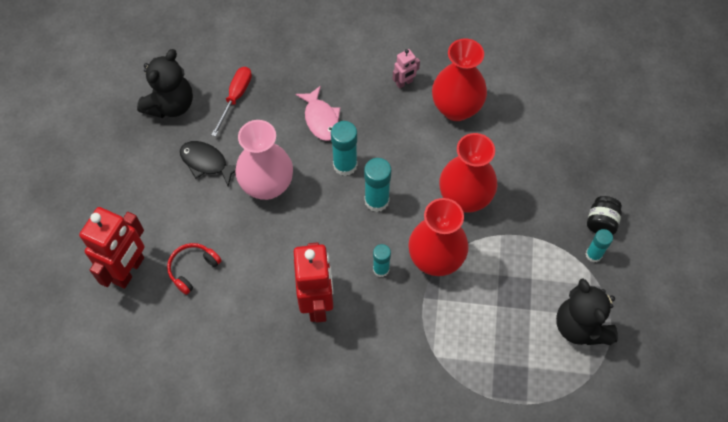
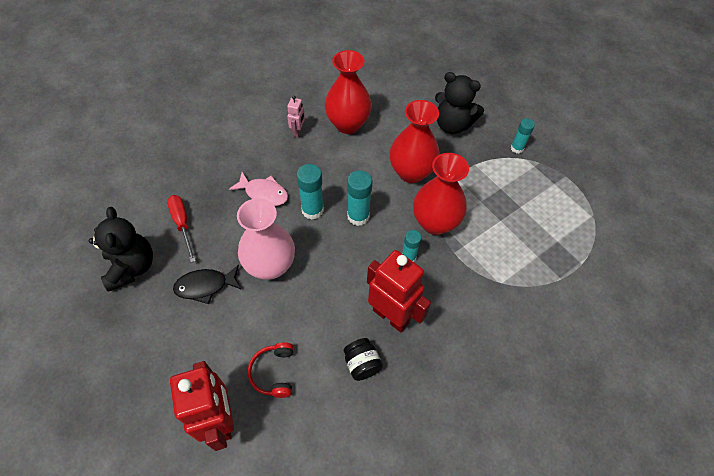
camera: 45 degrees left, 5 degrees down
black teddy bear [556,278,618,345] -> black teddy bear moved to [435,72,484,134]
black jar [587,196,622,235] -> black jar moved to [344,338,383,381]

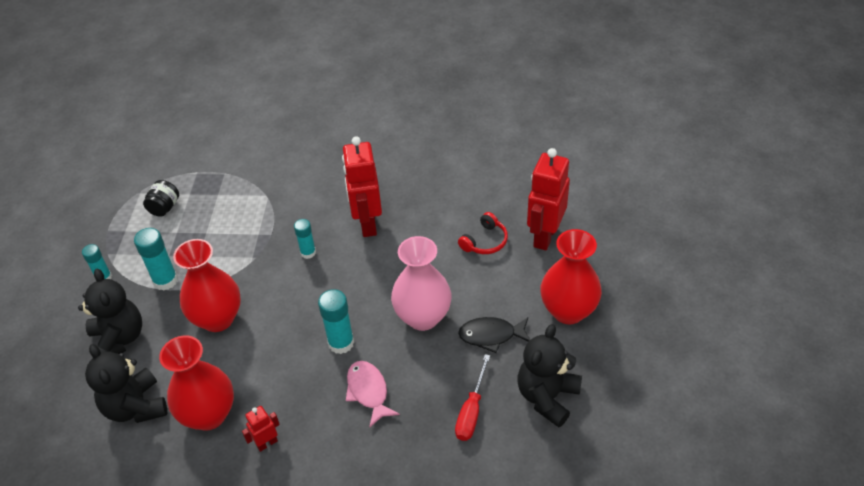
camera: 135 degrees left, 10 degrees down
black fish [173,265,242,304] -> black fish turned 150 degrees clockwise [458,317,530,353]
pink robot [287,96,305,137] -> red robot [242,406,280,452]
black jar [344,338,383,381] -> black jar moved to [143,180,179,217]
turquoise glue stick [347,170,372,226] -> turquoise glue stick moved to [134,228,178,291]
red vase [413,153,469,235] -> red vase moved to [541,229,602,324]
none -> black teddy bear [85,344,167,423]

